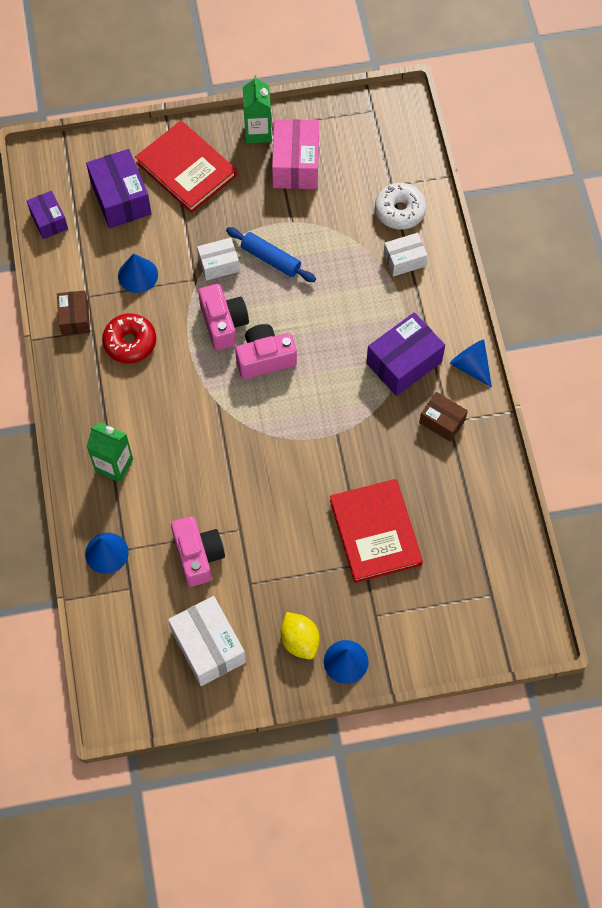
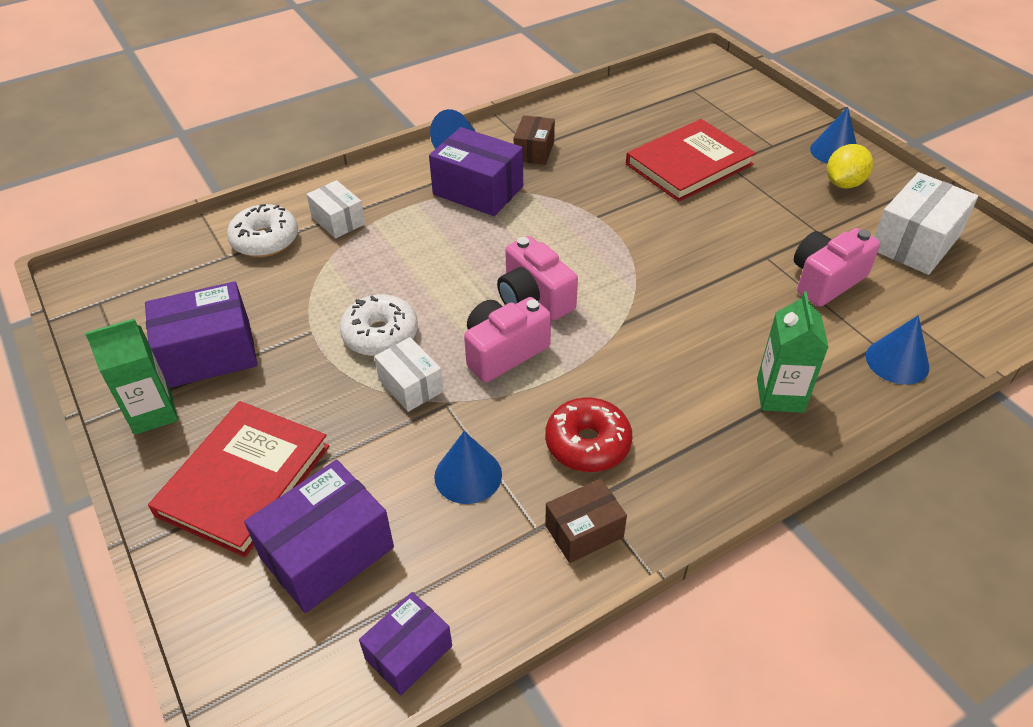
camera: 110 degrees left, 20 degrees down
blue rolling pin [226,227,316,282] -> white donut [340,294,418,356]
pink box [272,119,319,189] -> purple box [145,281,258,388]

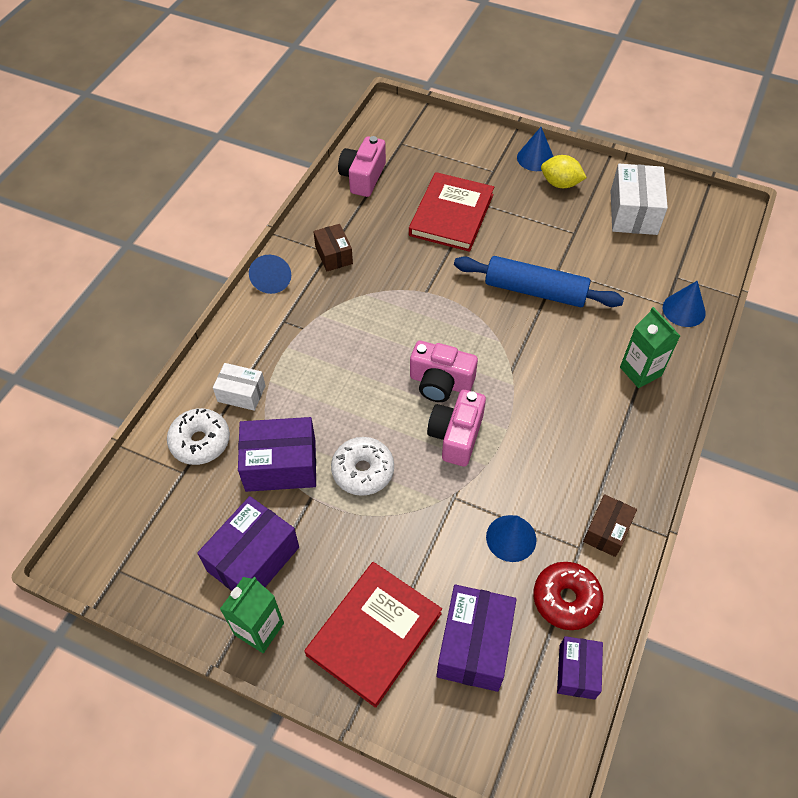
camera: 35 degrees left, 10 degrees up
red book [148,401,329,557] -> red book turned 45 degrees clockwise [304,562,442,708]
white box [374,337,443,412] -> none
purple box [429,127,523,216] -> purple box moved to [238,417,316,492]
red donut [545,397,632,472] -> red donut moved to [533,562,604,630]
pink camera [794,228,880,307] -> pink camera moved to [338,136,386,197]
yellow lemon [827,144,873,188] -> yellow lemon turned 75 degrees counterclockwise [541,155,587,188]
none -> blue rolling pin [454,256,624,307]

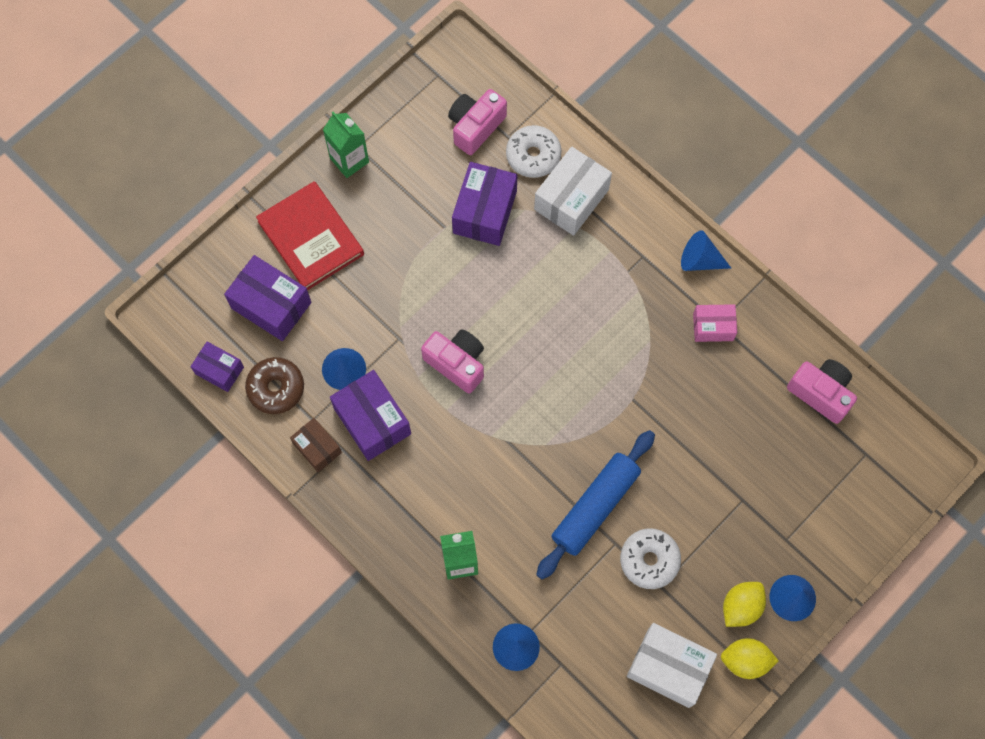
camera: 110 degrees right, 15 degrees up
purple box [197,496,299,591] -> purple box moved to [330,370,411,461]
white box [213,363,266,411] -> white box [534,147,612,236], size x1.66
brown box [313,224,353,271] -> pink box [693,304,737,342]
white donut [331,437,394,496] -> white donut moved to [620,528,681,589]
red book [409,172,494,252] -> none
pink camera [410,341,478,402] -> pink camera moved to [448,89,507,155]
red donut [533,562,604,630] -> brown donut [245,357,304,414]
none -> yellow lemon [721,638,779,679]

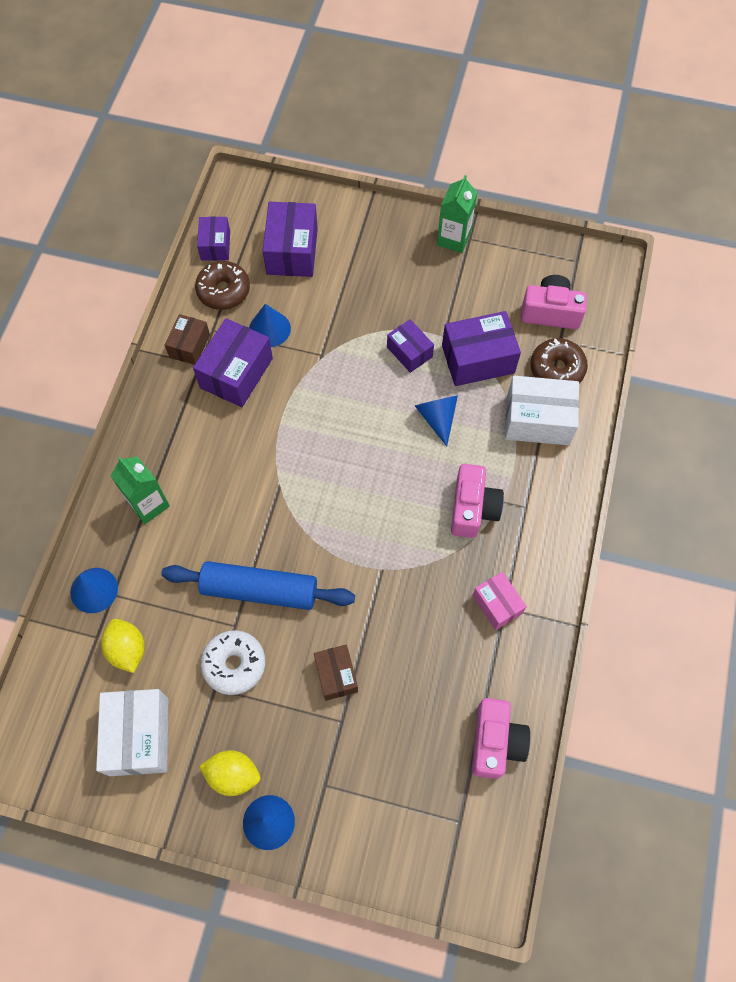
camera: 60 degrees right, 5 degrees down
red book [256,181,364,290] -> none
pink camera [421,329,484,393] -> pink camera moved to [451,464,504,538]
white donut [506,125,561,178] -> brown donut [530,338,588,383]
blue cone [681,230,731,271] -> blue cone moved to [415,395,458,446]
yellow lemon [721,638,779,679] -> yellow lemon moved to [101,619,145,673]
none -> brown box [314,645,358,701]
none -> purple box [387,319,434,373]

